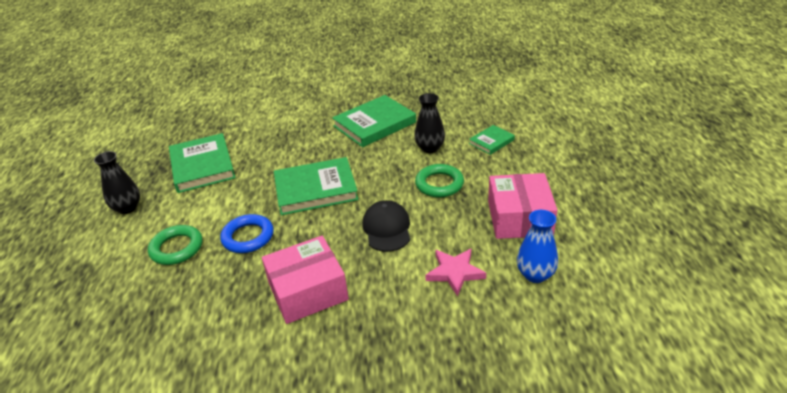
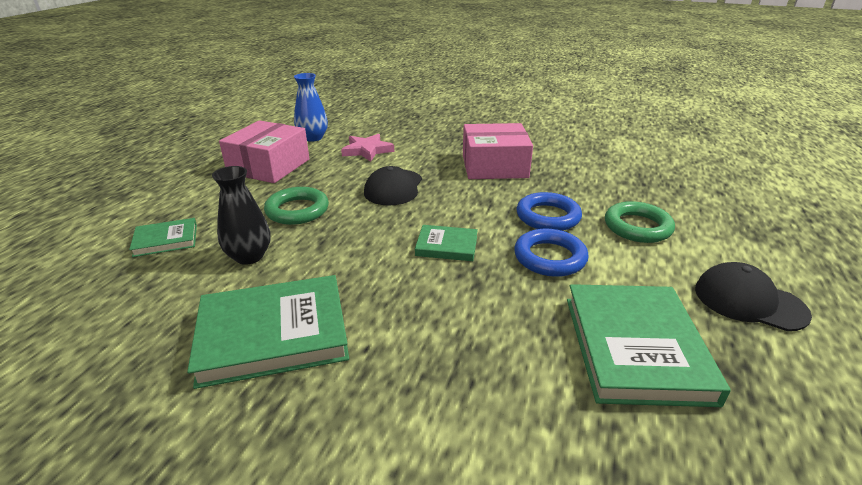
camera: 160 degrees left, 5 degrees down
black vase [94,151,140,214] -> black cap [695,262,812,331]
green book [274,157,359,215] -> green book [415,225,478,261], size x0.52
none -> blue ring [514,229,589,277]

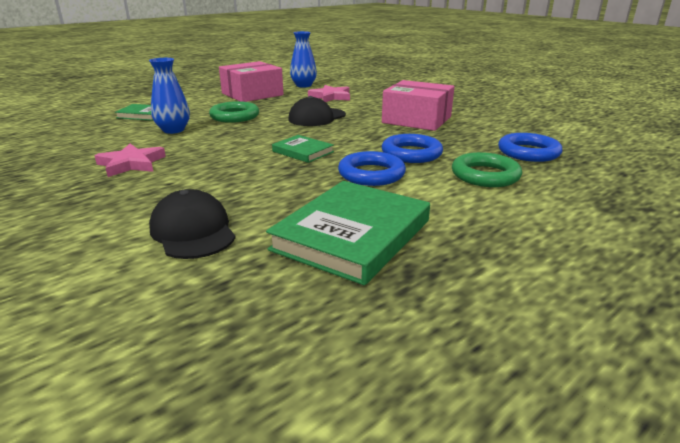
camera: 30 degrees right, 5 degrees down
green book [187,275,349,389] -> pink star [95,144,166,177]
black vase [212,166,271,265] -> blue vase [149,58,190,134]
black cap [695,262,812,331] -> black cap moved to [149,189,236,259]
none -> blue ring [498,133,562,162]

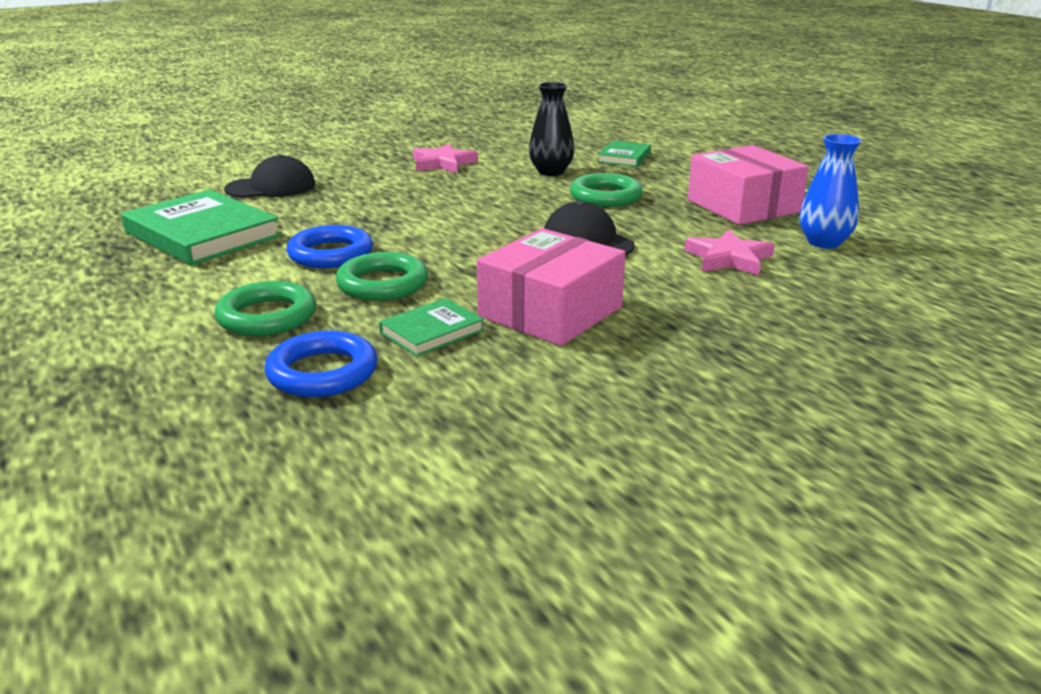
camera: 100 degrees right, 0 degrees up
blue vase [149,58,190,134] -> black vase [529,82,575,176]
green book [272,135,334,163] -> green book moved to [379,298,484,356]
blue ring [382,134,443,163] -> green ring [336,252,428,301]

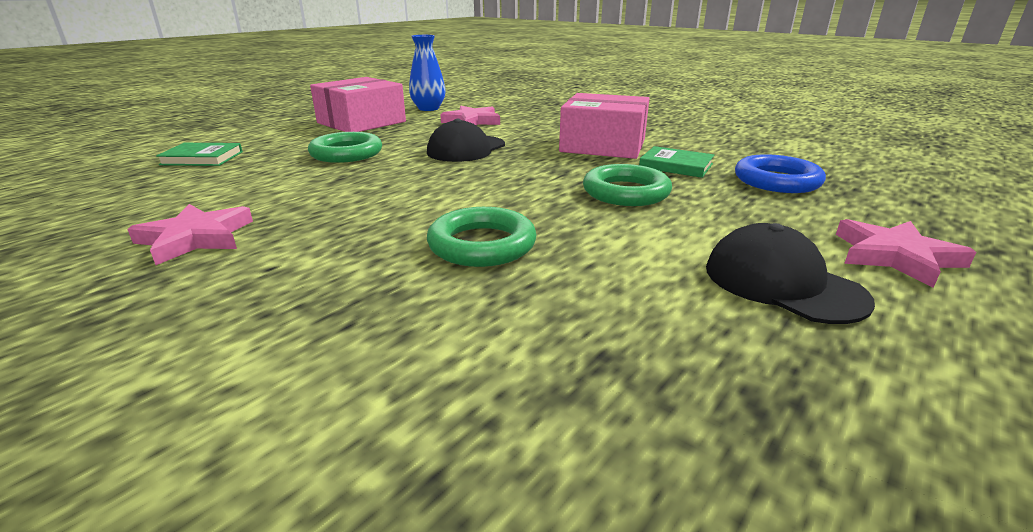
camera: 110 degrees left, 0 degrees up
green book [121,190,281,265] -> none
green ring [215,281,316,336] -> green ring moved to [427,207,536,267]
black cap [224,154,315,198] -> black cap moved to [706,223,875,324]
blue ring [286,225,373,268] -> none
black vase [529,82,575,176] -> none
none -> pink star [836,219,976,288]

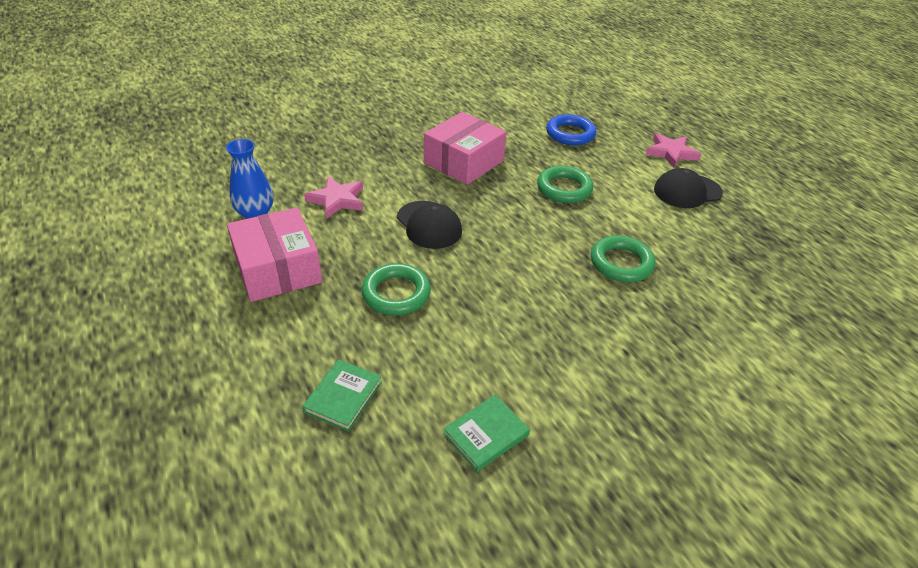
camera: 70 degrees left, 15 degrees up
pink star [127,204,253,265] -> none
green book [639,146,714,178] -> green book moved to [443,395,530,472]

